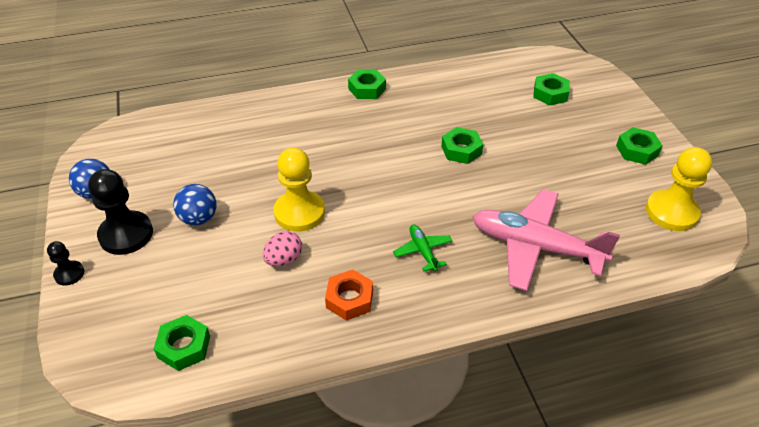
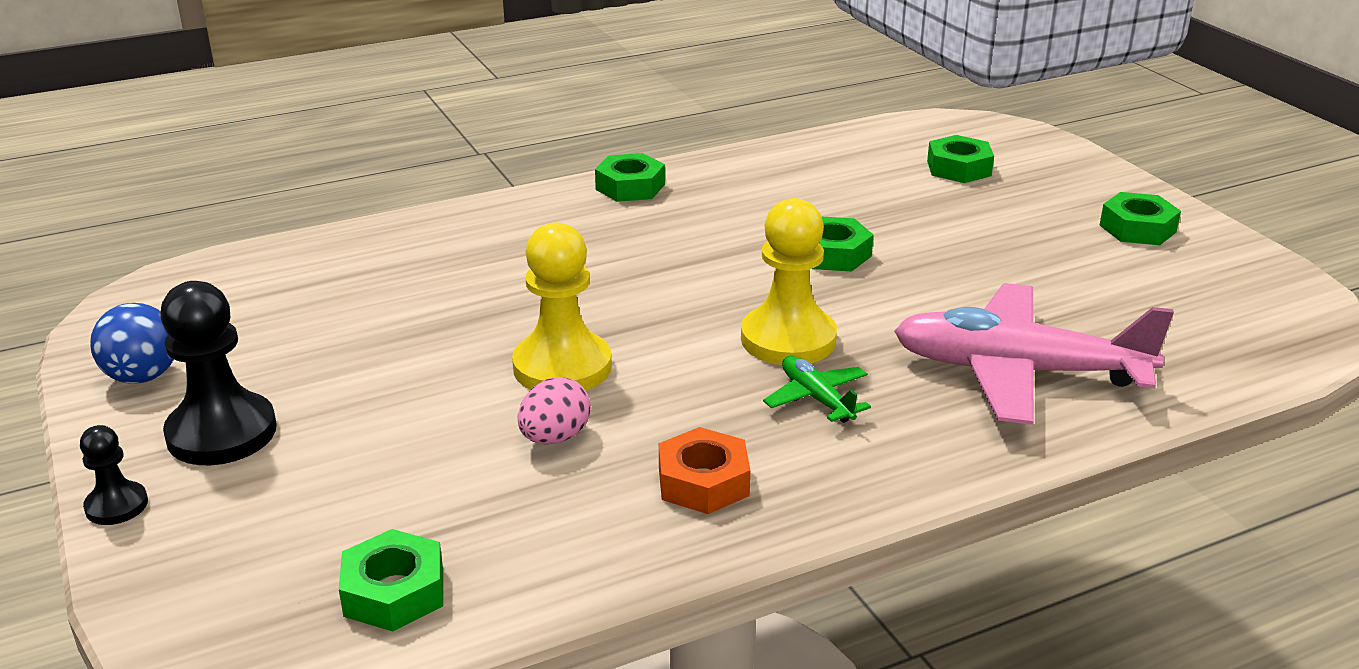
camera: 10 degrees left, 15 degrees down
blue ball [173,184,217,226] -> none
yellow pawn [646,147,712,231] -> yellow pawn moved to [741,198,837,365]

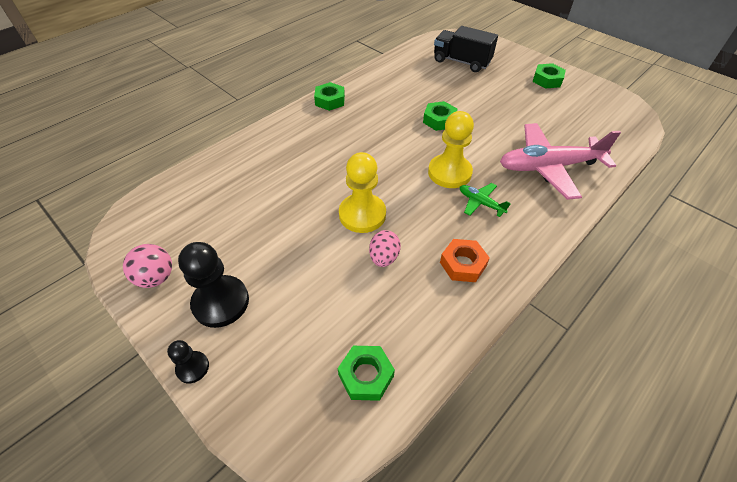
camera: 20 degrees left, 20 degrees up
blue ball [90,303,174,384] -> pink ball [123,244,172,288]
green nut [927,135,994,183] -> black truck [434,26,498,72]

